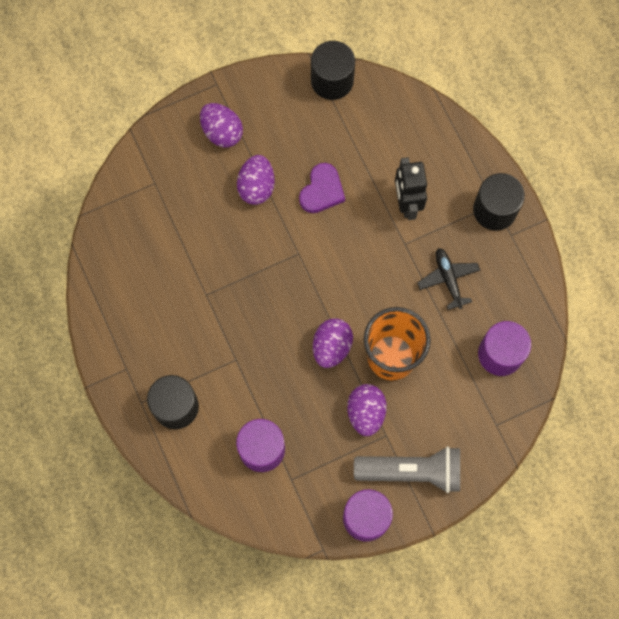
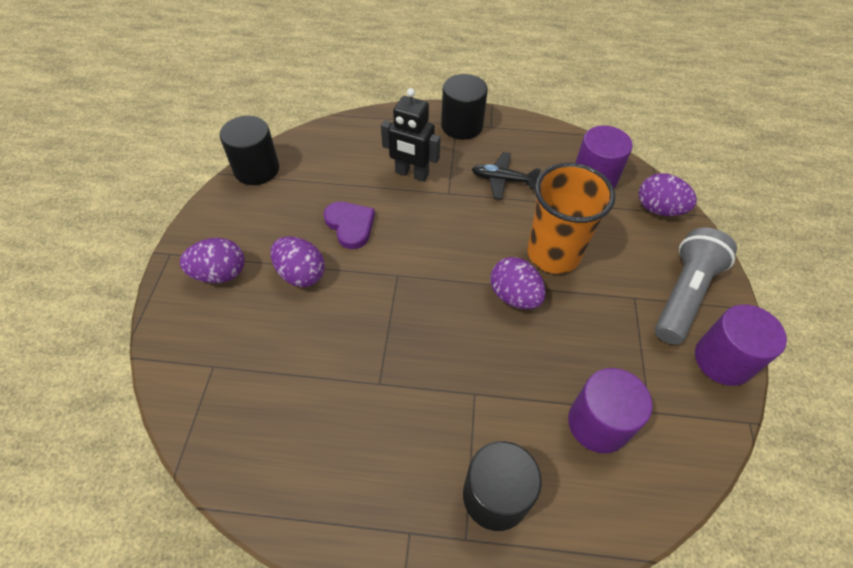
camera: 60 degrees left, 20 degrees down
purple egg [347,384,387,436] -> purple egg moved to [638,173,697,216]

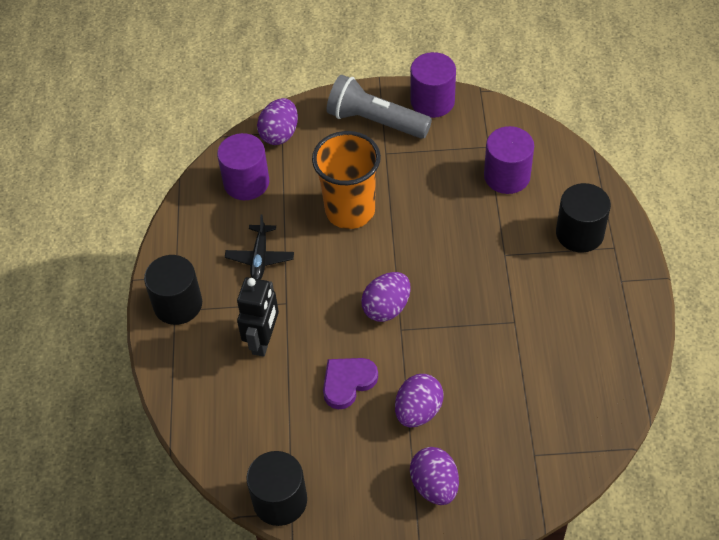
camera: 95 degrees left, 0 degrees up
purple egg [490,257,546,309] -> purple egg moved to [361,272,411,322]

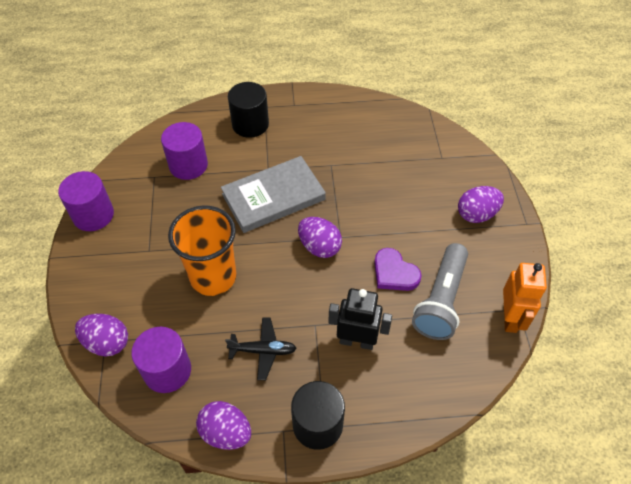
camera: 95 degrees left, 0 degrees up
black cylinder [246,451,307,526] -> orange robot [503,263,547,333]
grey flashlight [327,75,432,139] -> grey flashlight moved to [412,243,468,340]
purple egg [395,374,443,427] -> purple egg moved to [196,401,251,450]
none -> grey book [221,156,326,233]

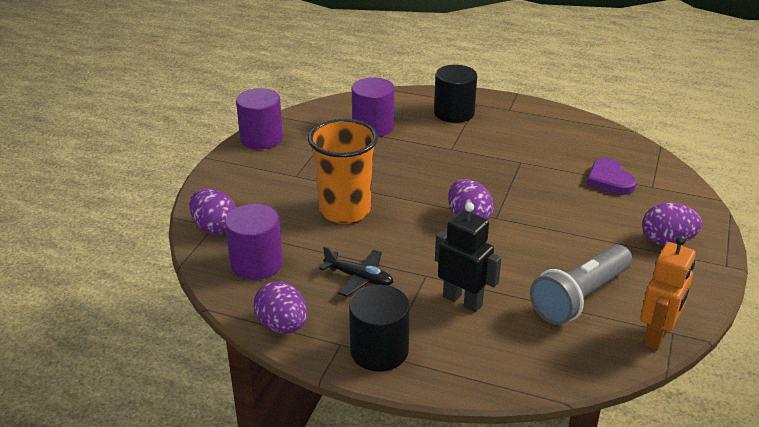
camera: 25 degrees right, 20 degrees down
grey book [221,156,326,233] -> none
purple heart [374,248,422,291] -> purple heart moved to [587,158,637,195]

